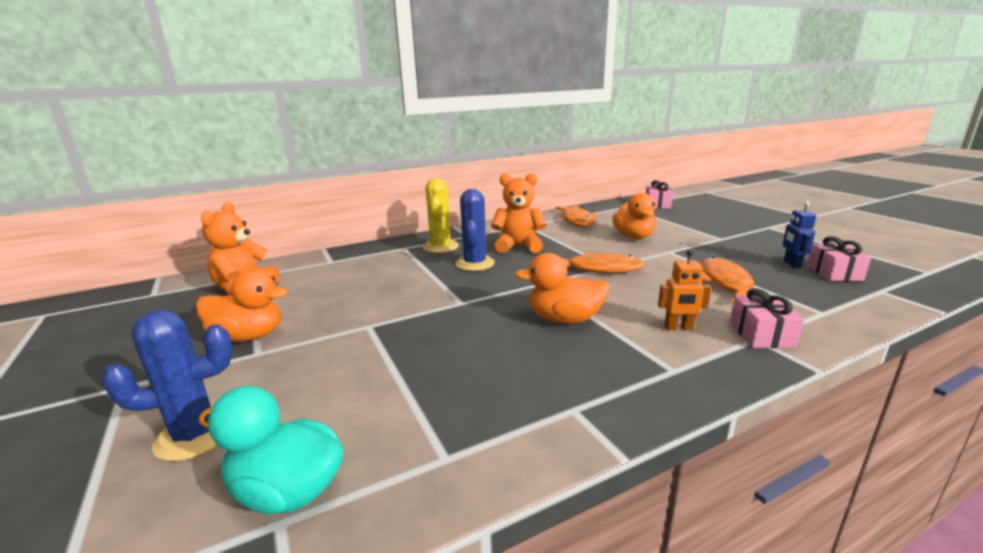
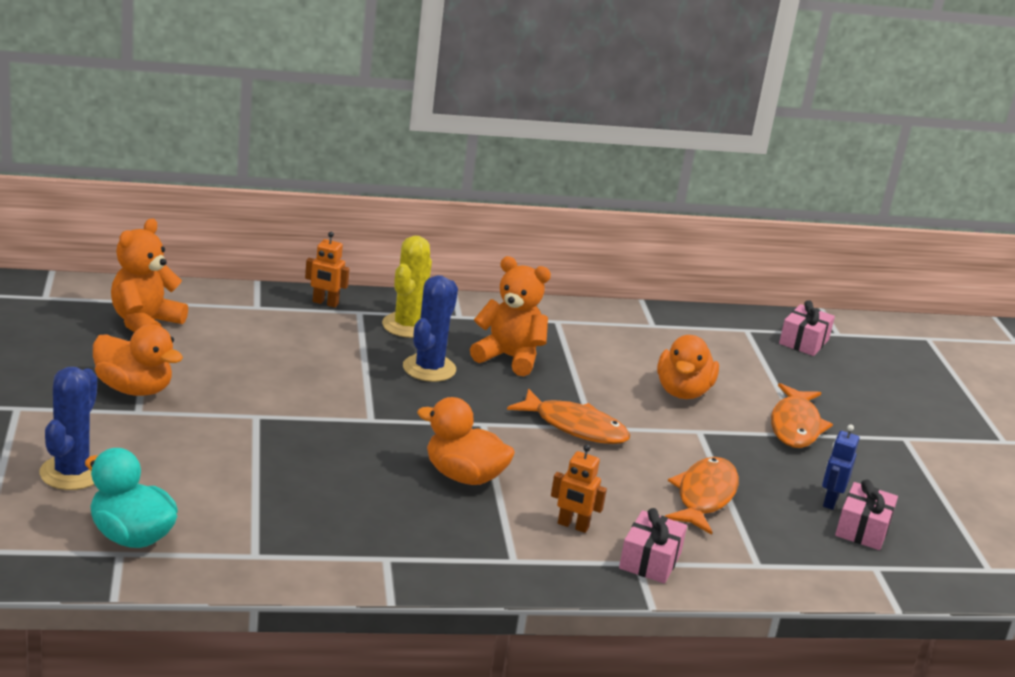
camera: 15 degrees right, 5 degrees up
blue cactus [102,310,232,462] -> blue cactus turned 75 degrees counterclockwise [39,367,97,490]
orange fish [555,205,597,227] -> orange fish moved to [771,383,833,448]
none -> orange robot [305,232,350,308]

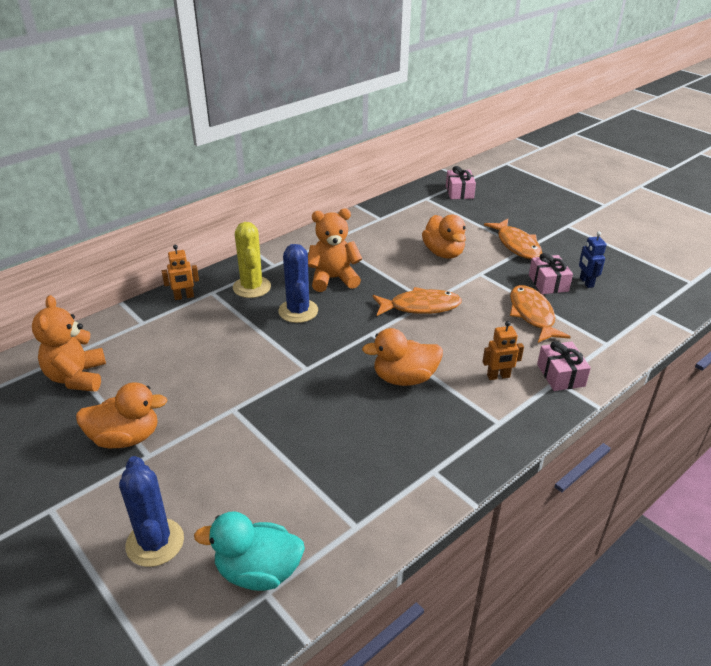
camera: 30 degrees left, 10 degrees up
pink gift [835,479,898,550] -> pink gift moved to [529,253,573,294]

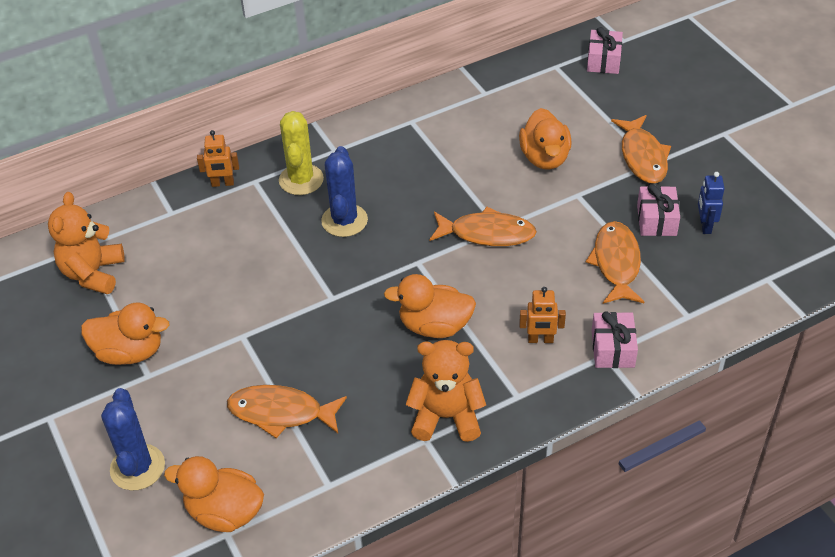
camera: 15 degrees right, 10 degrees up
turquoise duck [194,511,305,591] -> orange duck [164,456,264,532]
orange teddy bear [308,208,362,292] -> orange teddy bear moved to [406,340,486,442]
none -> orange fish [227,385,347,438]

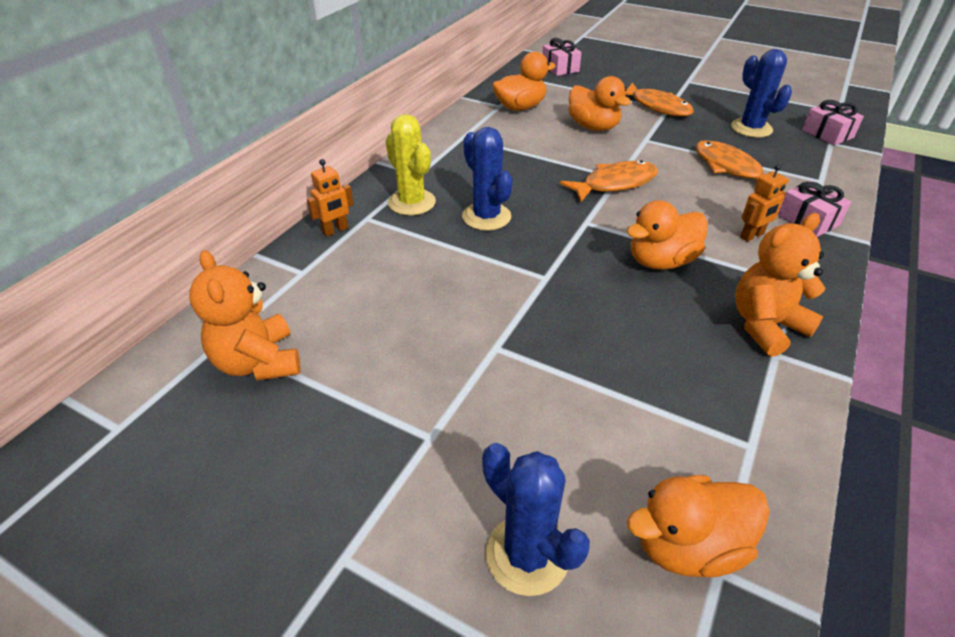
camera: 35 degrees left, 5 degrees down
orange duck [81,302,170,365] -> orange duck moved to [492,51,556,111]
orange fish [227,385,347,438] -> none
pink gift [637,184,680,236] -> pink gift moved to [802,100,864,145]
blue robot [698,172,725,234] -> blue cactus [731,49,792,138]

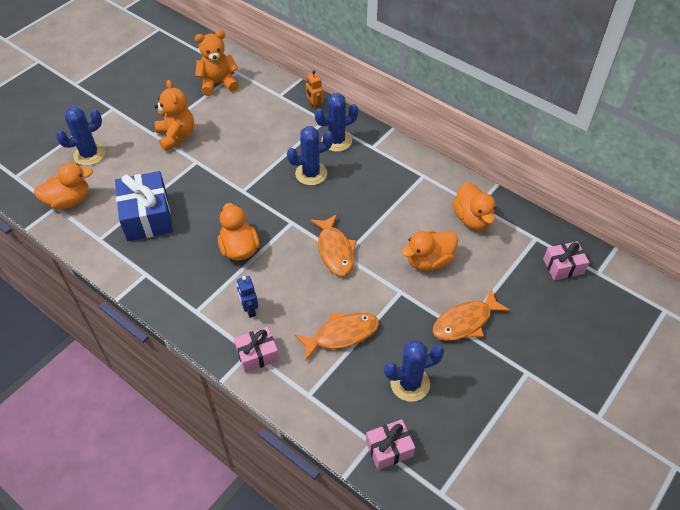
camera: 100 degrees right, 10 degrees up
yellow cactus [386,114,436,215] -> blue cactus [315,93,358,152]
orange duck [627,475,770,577] -> orange duck turned 75 degrees clockwise [34,163,93,209]
orange teddy bear [735,213,825,357] -> orange teddy bear moved to [154,80,194,151]
orange robot [740,164,788,242] -> blue robot [237,276,258,318]
none -> blue gift [115,171,173,241]

